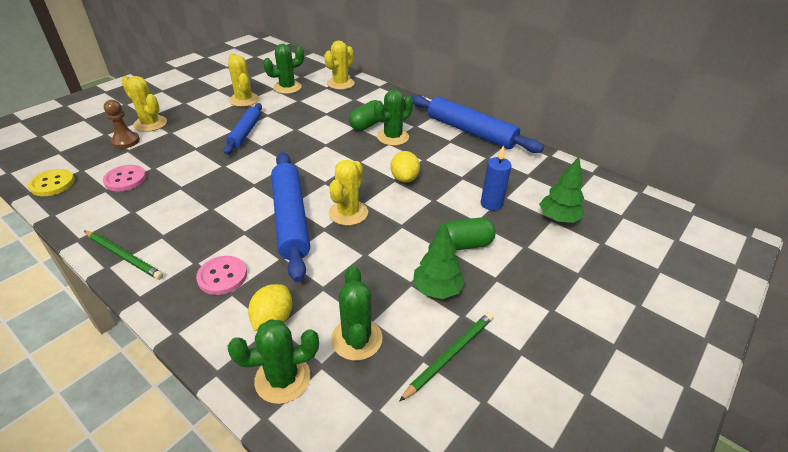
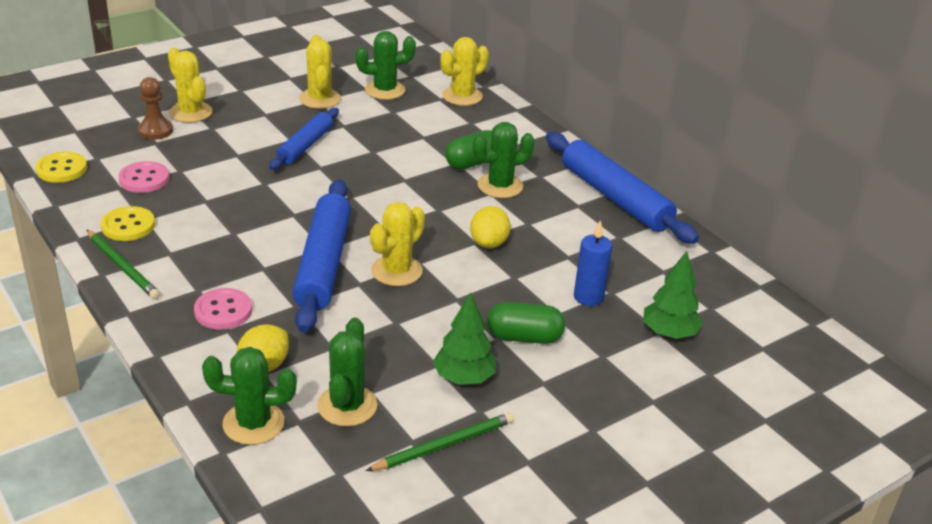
camera: 15 degrees right, 5 degrees down
none -> yellow button [101,206,155,241]

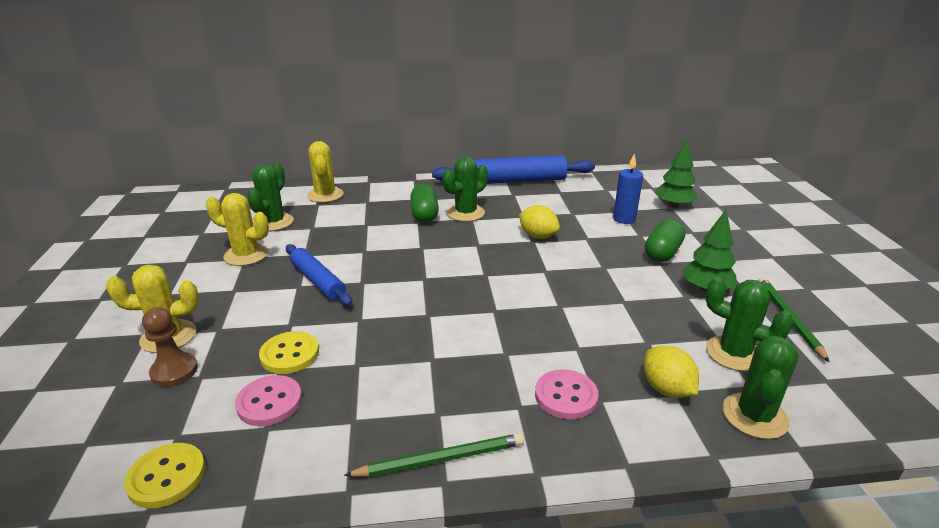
camera: 60 degrees left, 5 degrees down
yellow button [101,206,155,241] -> yellow button moved to [259,331,319,374]
blue rolling pin [292,179,351,333] -> none
yellow cactus [370,202,425,286] -> none
green cactus [473,122,535,198] -> green cactus turned 45 degrees clockwise [443,157,488,222]

